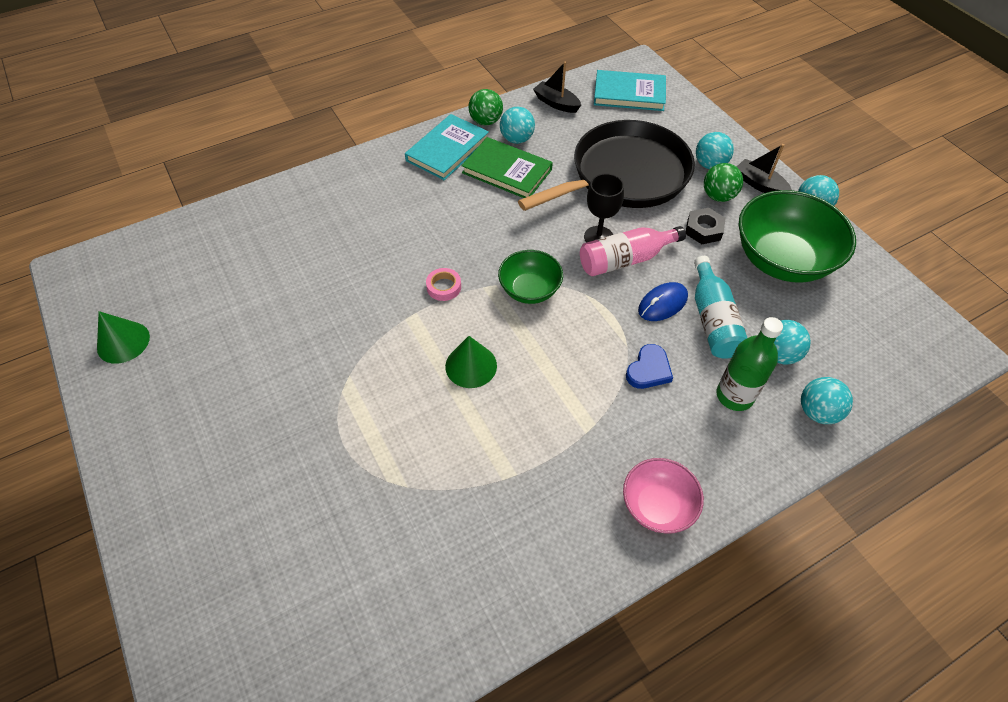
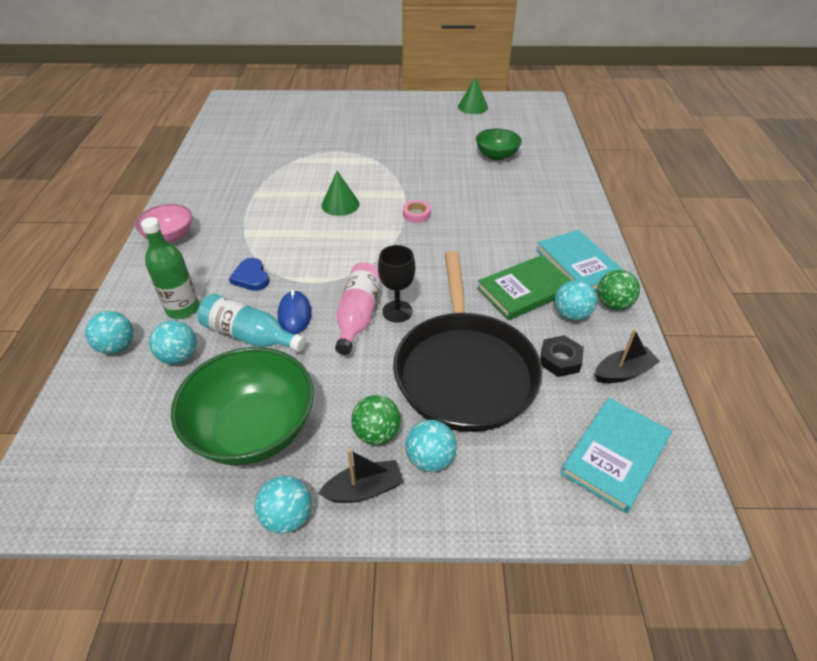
camera: 120 degrees right, 10 degrees down
green bowl [498,250,563,304] -> green bowl moved to [476,128,522,161]
black nut [686,208,726,244] -> black nut moved to [540,335,584,377]

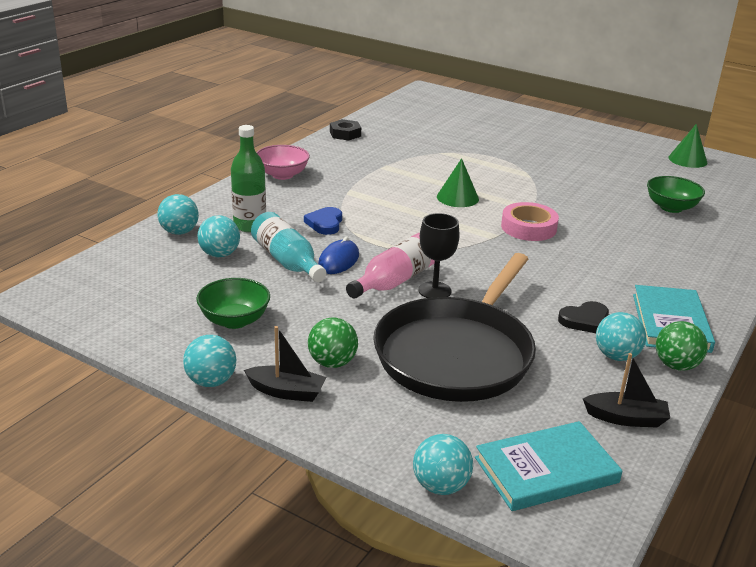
camera: 30 degrees right, 15 degrees down
green bowl [171,347,314,465] -> green bowl [196,278,270,329], size x0.56
pink tape [403,200,431,223] -> pink tape [501,202,559,241], size x1.70
turquoise ball [405,420,457,472] -> turquoise ball moved to [413,434,473,495]
green book [477,255,571,320] -> black heart [558,301,609,333]
black nut [540,335,584,377] -> black nut moved to [330,119,361,141]

